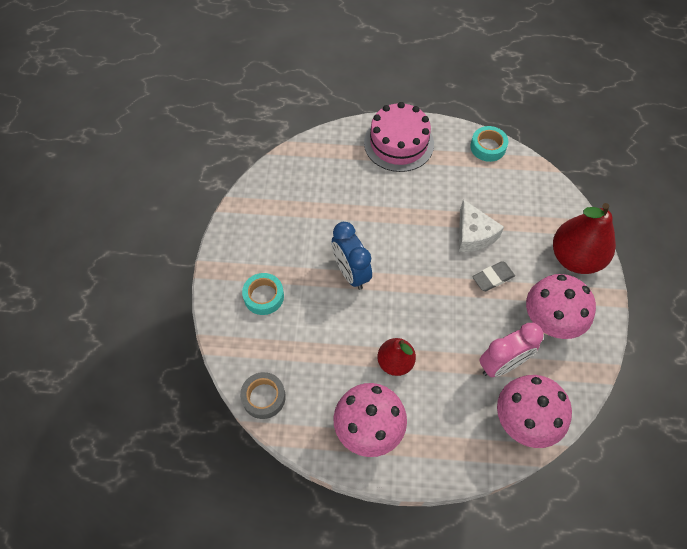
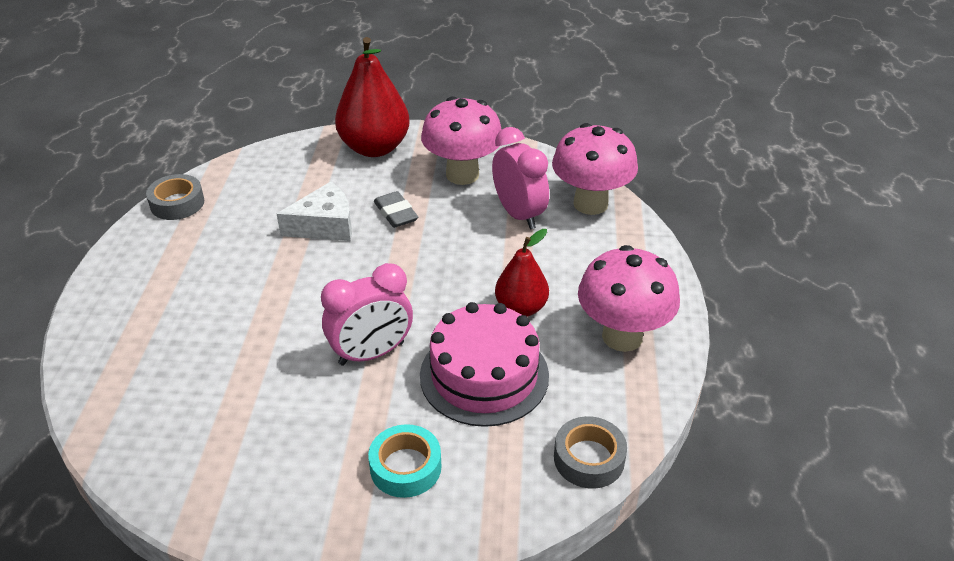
camera: 90 degrees left, 20 degrees down
blue clock [332,222,372,290] -> pink clock [321,263,413,366]
pink cake [364,102,434,172] -> pink cake moved to [420,302,549,427]
turquoise tape [470,126,508,162] -> grey tape [146,174,204,220]

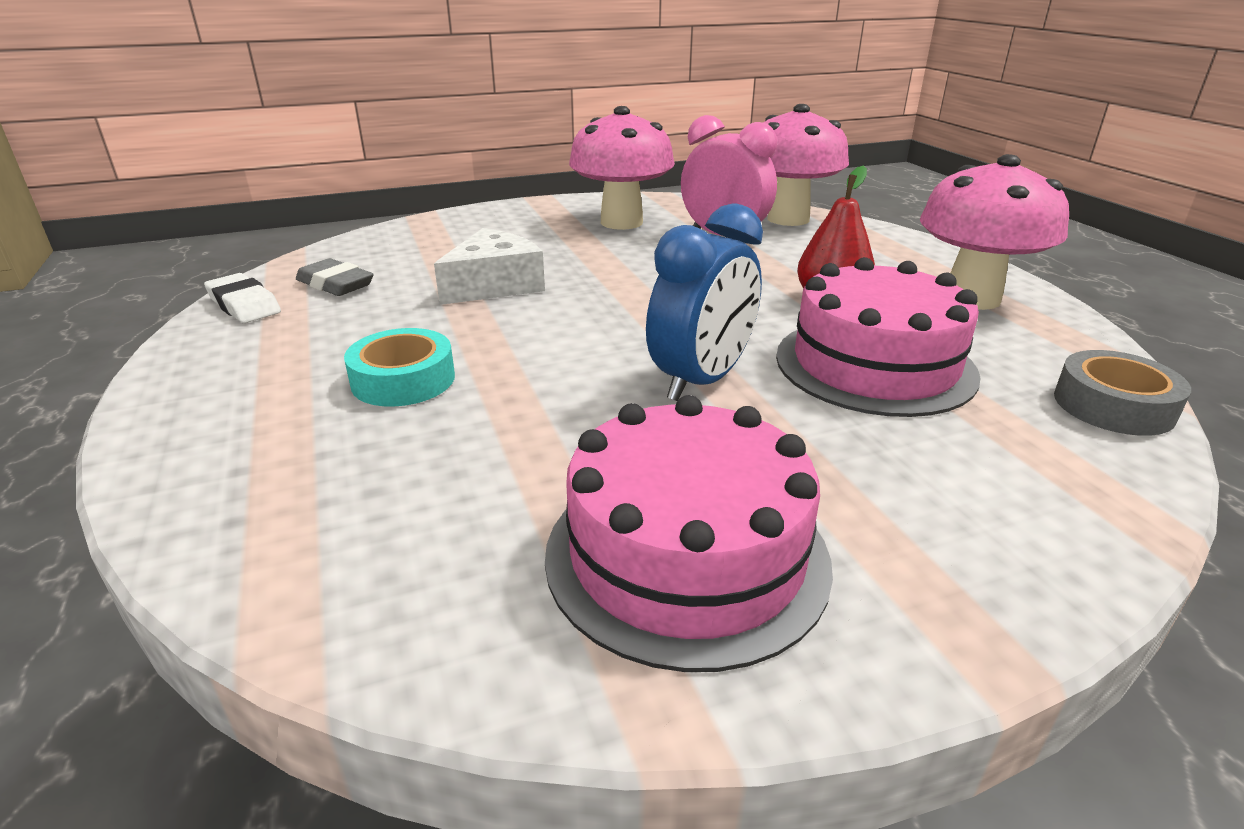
camera: 25 degrees left, 10 degrees down
grey tape [146,174,204,220] -> white eraser [204,273,281,323]
pink clock [321,263,413,366] -> blue clock [646,203,763,401]
red pear [335,37,410,157] -> none
turquoise tape [368,424,442,498] -> turquoise tape moved to [344,328,455,407]
grey eraser [374,191,418,228] -> grey eraser moved to [296,258,374,296]
none -> pink cake [545,395,833,672]

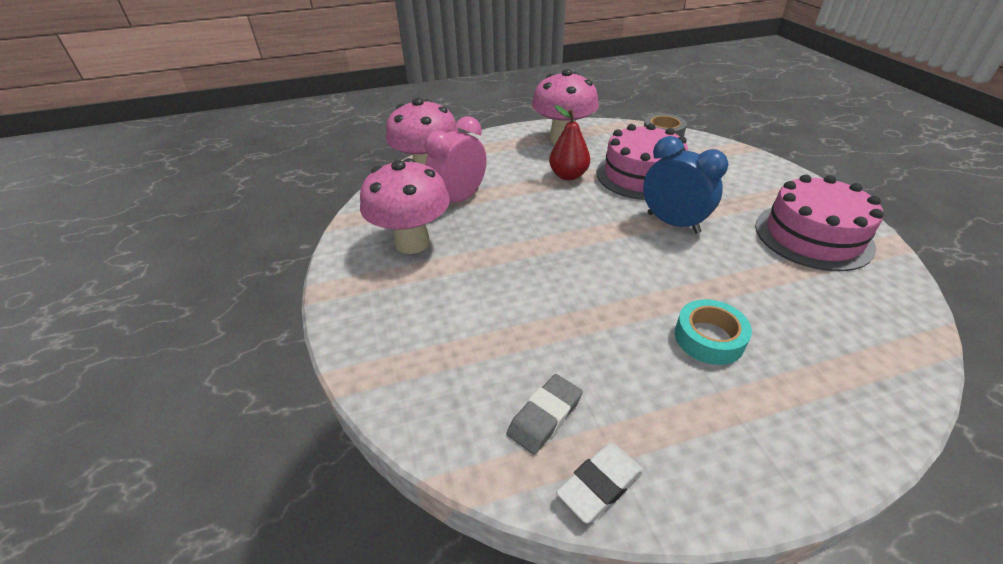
camera: 85 degrees left, 10 degrees up
white cheese [434,228,545,305] -> none

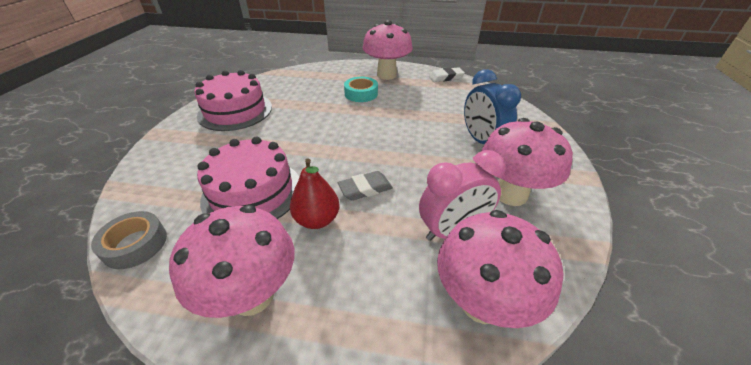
camera: 155 degrees left, 0 degrees up
grey eraser [507,374,583,455] -> grey eraser moved to [338,171,393,201]
blue clock [643,136,728,234] -> blue clock moved to [464,69,521,144]
none -> pink mushroom [362,20,413,80]

